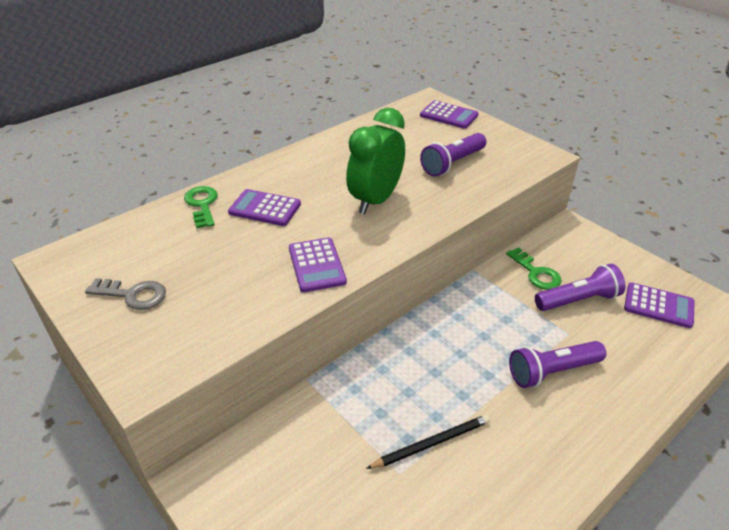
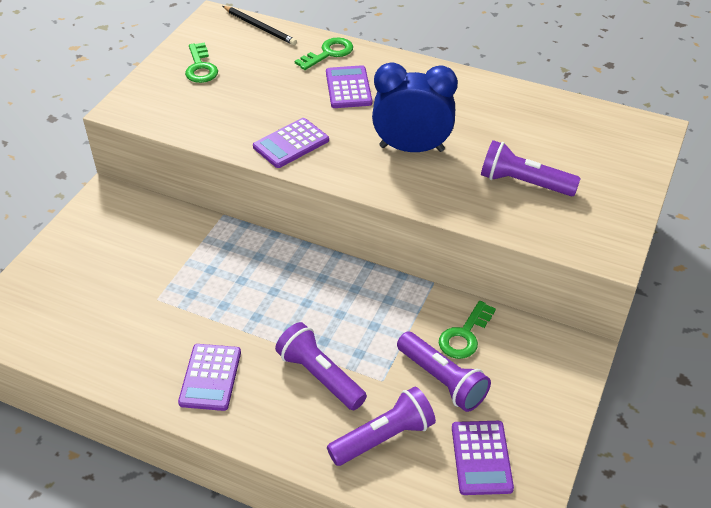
camera: 65 degrees right, 5 degrees up
grey key [85,278,166,310] -> green key [185,42,218,83]
green clock [346,108,405,214] -> blue clock [372,63,458,152]
black pencil [366,414,490,469] -> black pencil moved to [223,6,297,45]
purple calculator [420,100,478,129] -> purple calculator moved to [178,344,241,411]
none -> purple flashlight [327,386,436,466]

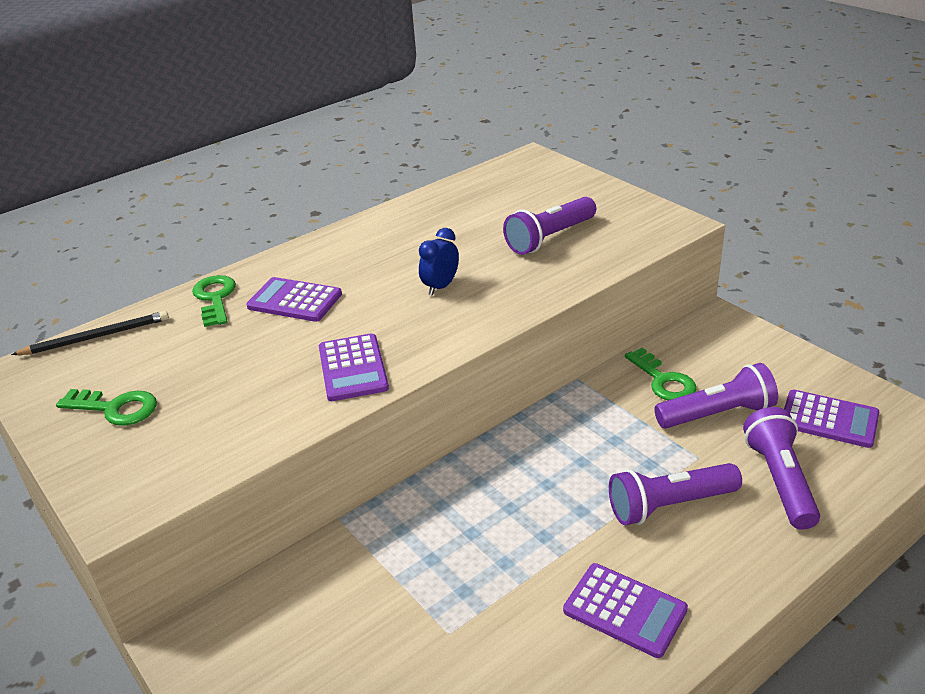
camera: 60 degrees left, 10 degrees down
blue clock [372,63,458,152] -> blue clock [419,228,459,296], size x0.50

